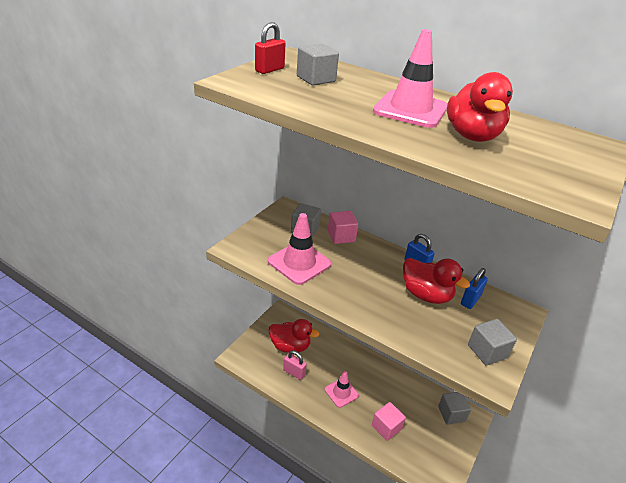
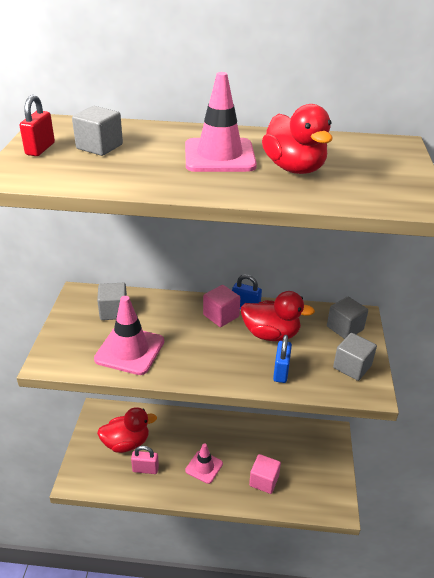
camera: 25 degrees left, 0 degrees up
pink cube [328,211,358,244] -> pink cube moved to [203,285,240,327]
grey cube [438,392,471,425] -> grey cube moved to [327,297,368,339]
blue padlock [461,268,488,309] -> blue padlock moved to [273,335,292,383]

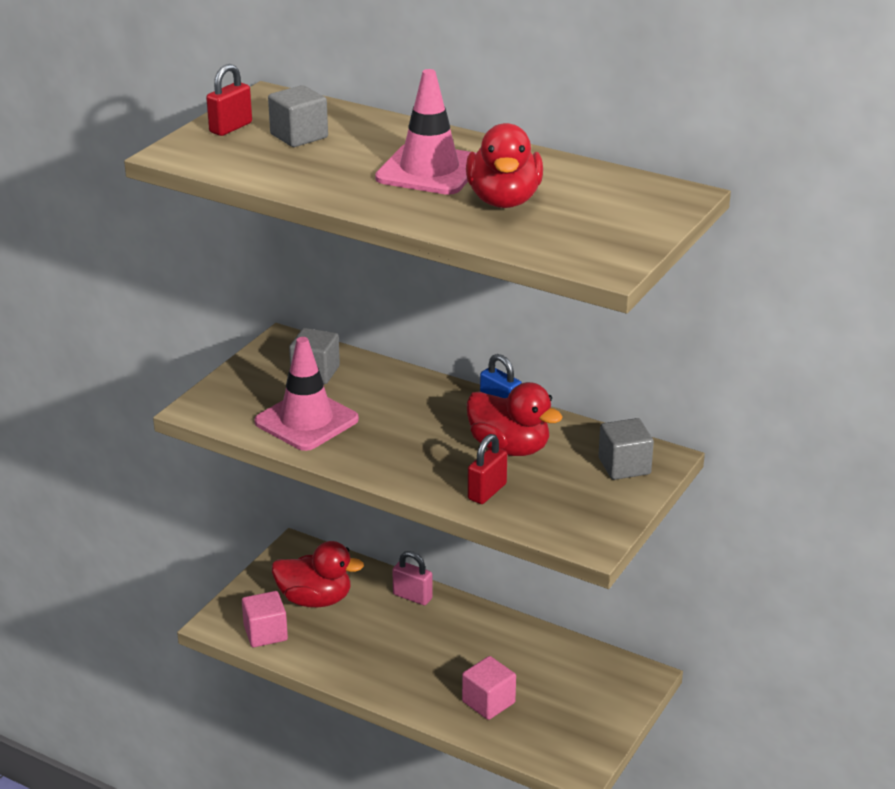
camera: 25 degrees right, 5 degrees down
pink padlock [131,446,159,474] -> pink padlock moved to [392,551,433,605]
pink traffic cone [185,443,223,484] -> none
pink cube [203,285,240,327] -> pink cube moved to [242,591,288,647]
blue padlock [273,335,292,383] -> red padlock [468,434,507,504]
grey cube [333,333,377,381] -> none

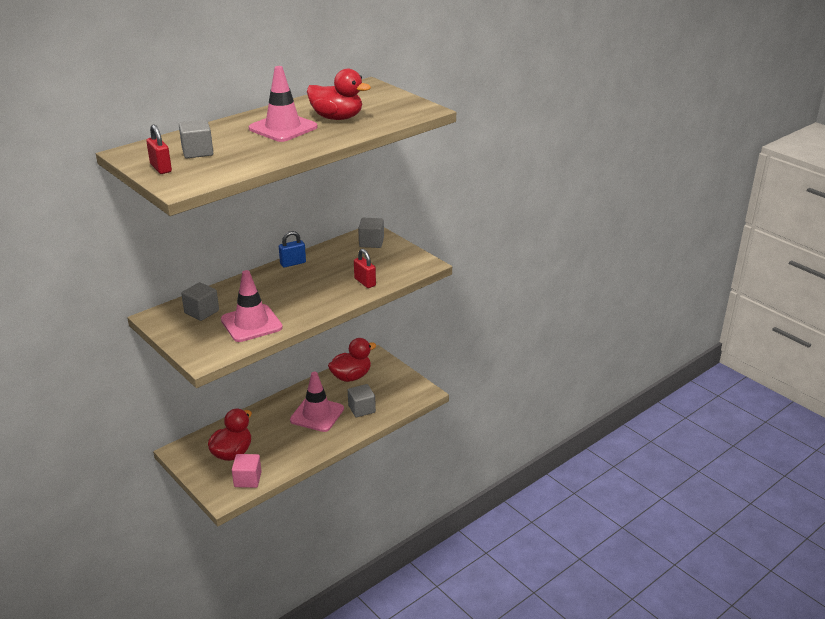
camera: 70 degrees left, 0 degrees up
pink padlock [392,551,433,605] -> none
pink cube [462,656,516,720] -> grey cube [348,384,376,417]
red duck [466,382,563,456] -> red duck moved to [328,338,376,382]
none -> pink traffic cone [290,372,344,432]

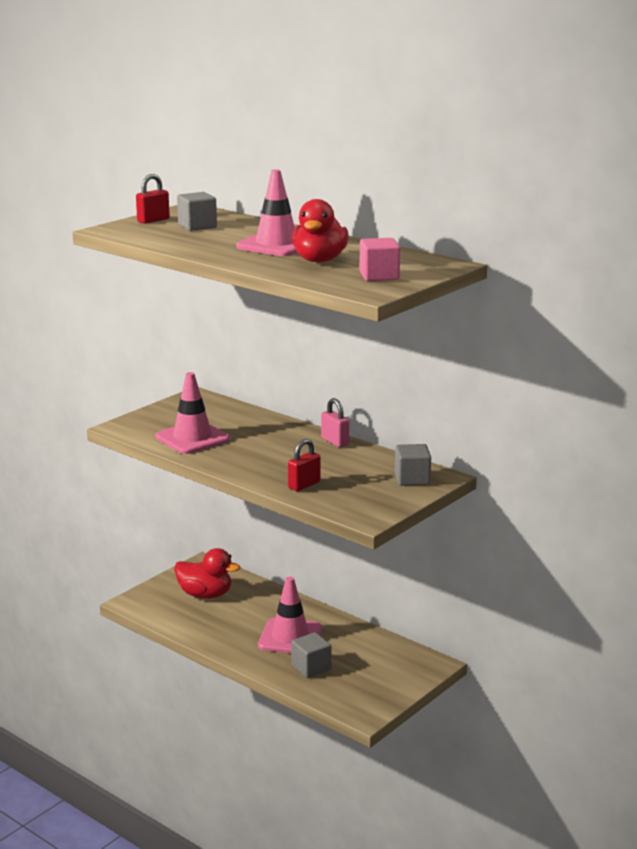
camera: 80 degrees right, 10 degrees down
grey cube [181,282,219,321] -> none
pink cube [232,454,262,488] -> pink cube moved to [359,238,400,281]
blue padlock [279,231,306,267] -> pink padlock [321,398,349,447]
red duck [328,338,376,382] -> none

